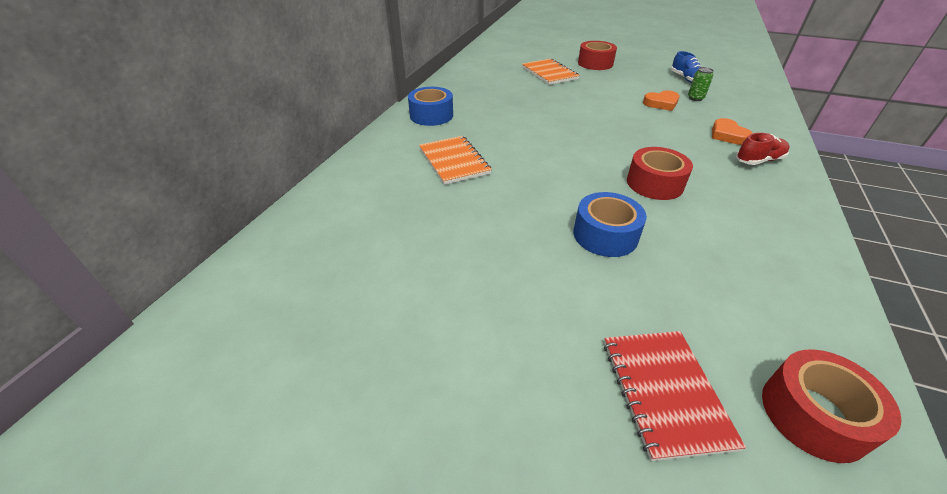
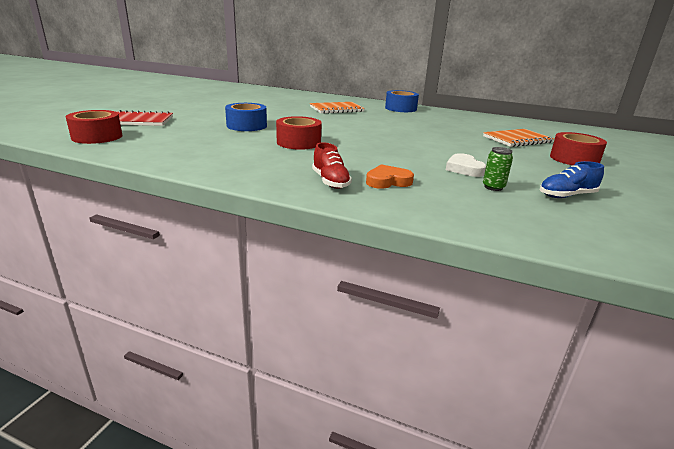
camera: 90 degrees right, 15 degrees down
orange heart [643,90,680,111] -> white heart [446,153,486,177]

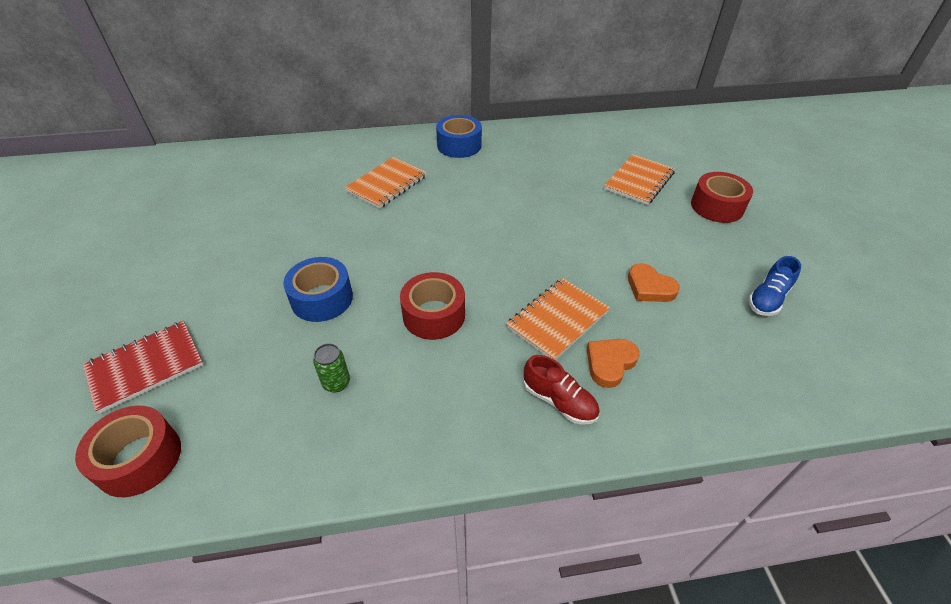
camera: 30 degrees left, 20 degrees up
white heart [446,153,486,177] -> orange heart [628,263,680,302]
green can [483,147,513,191] -> green can moved to [313,343,350,393]
none -> orange notebook [506,278,610,360]

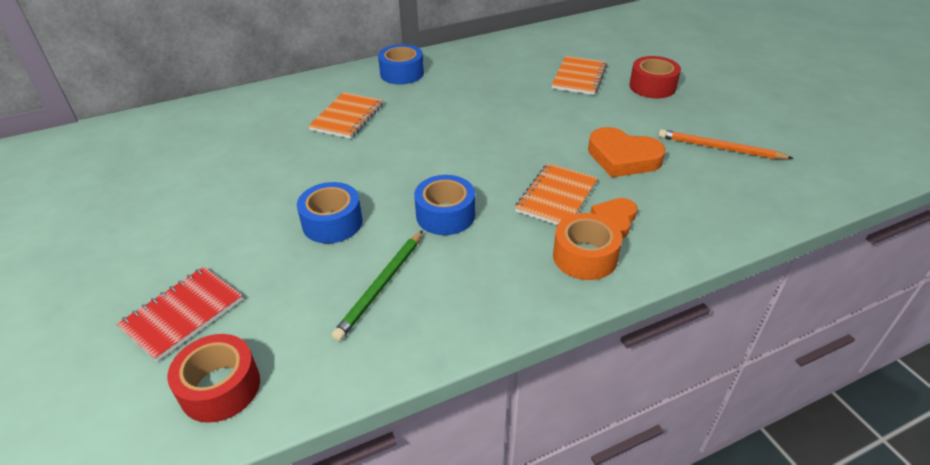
camera: 15 degrees left, 5 degrees down
green can [313,343,350,393] -> green pencil [332,230,423,341]
red tape [400,272,465,340] -> blue tape [414,175,475,235]
red shoe [524,355,600,425] -> orange tape [553,213,622,280]
orange heart [628,263,680,302] -> orange heart [588,127,666,178], size x1.62
blue shoe [748,256,801,316] -> orange pencil [658,129,794,159]

